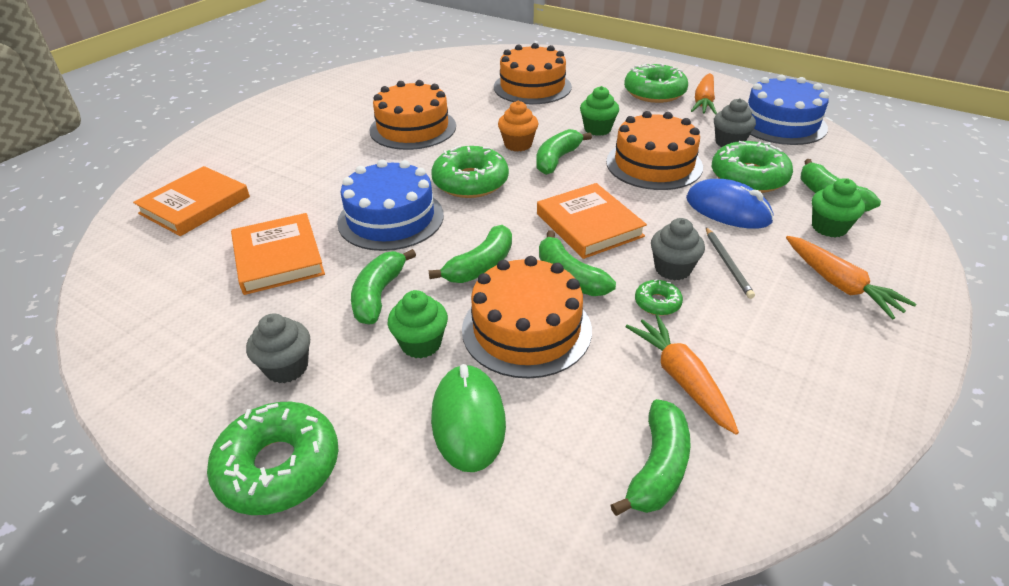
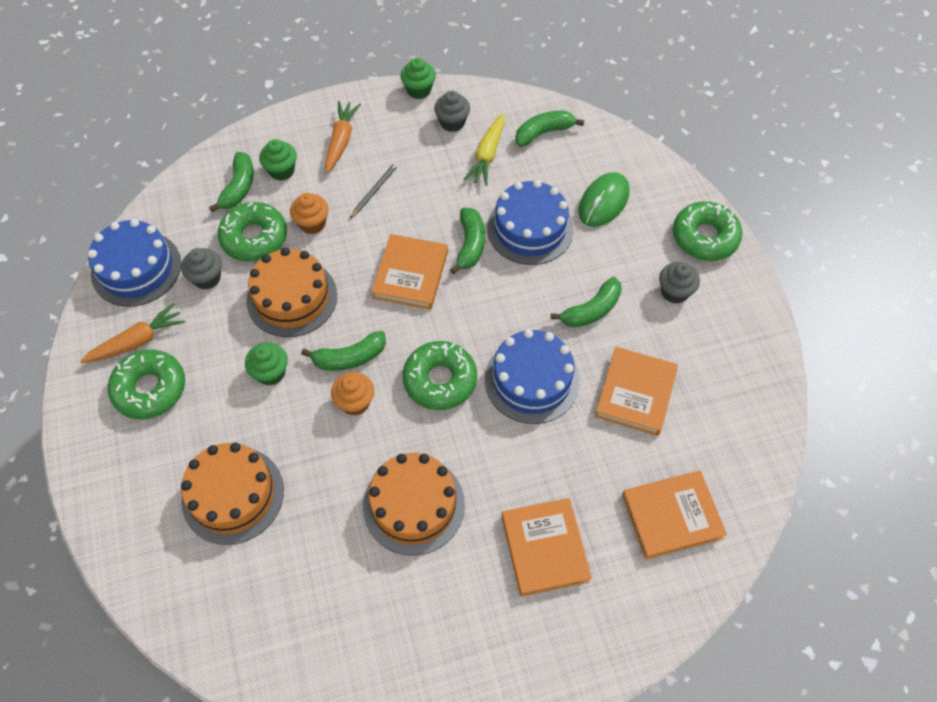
camera: 140 degrees left, 20 degrees up
green cupcake [388,290,448,358] -> green cupcake moved to [400,58,436,99]
green banana [428,225,512,283] -> none
orange cake [462,256,592,378] -> blue cake [487,180,574,265]
orange carrot [626,314,739,435] -> yellow carrot [464,113,505,186]
green donut [635,279,683,316] -> none
grey cupcake [651,218,705,281] -> grey cupcake moved to [434,91,470,132]
blue mouse [686,179,774,229] -> orange cupcake [290,193,329,234]
none -> orange book [502,498,592,597]

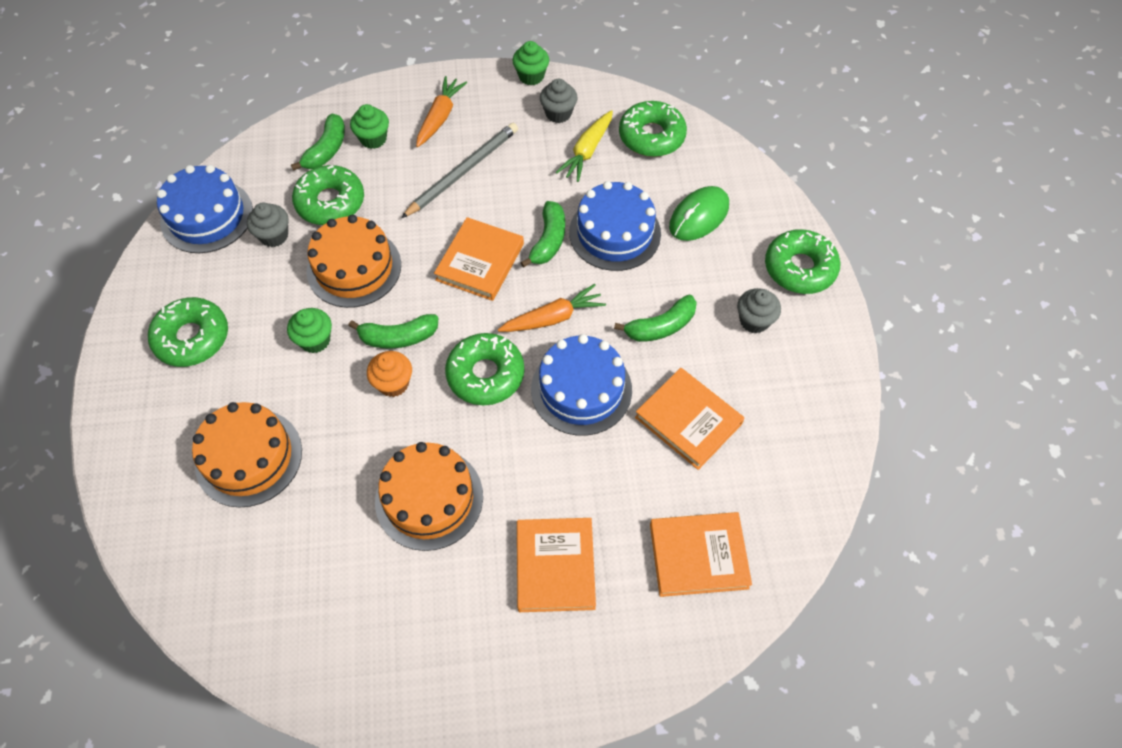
camera: 10 degrees right, 0 degrees up
orange carrot [80,303,185,363] -> orange carrot moved to [498,284,606,332]
orange cupcake [290,193,329,234] -> none
grey pencil [350,162,398,218] -> grey pencil [401,123,518,218], size x1.87
green banana [515,111,584,147] -> green donut [619,101,687,157]
orange book [595,347,678,436] -> orange book turned 75 degrees counterclockwise [635,368,744,470]

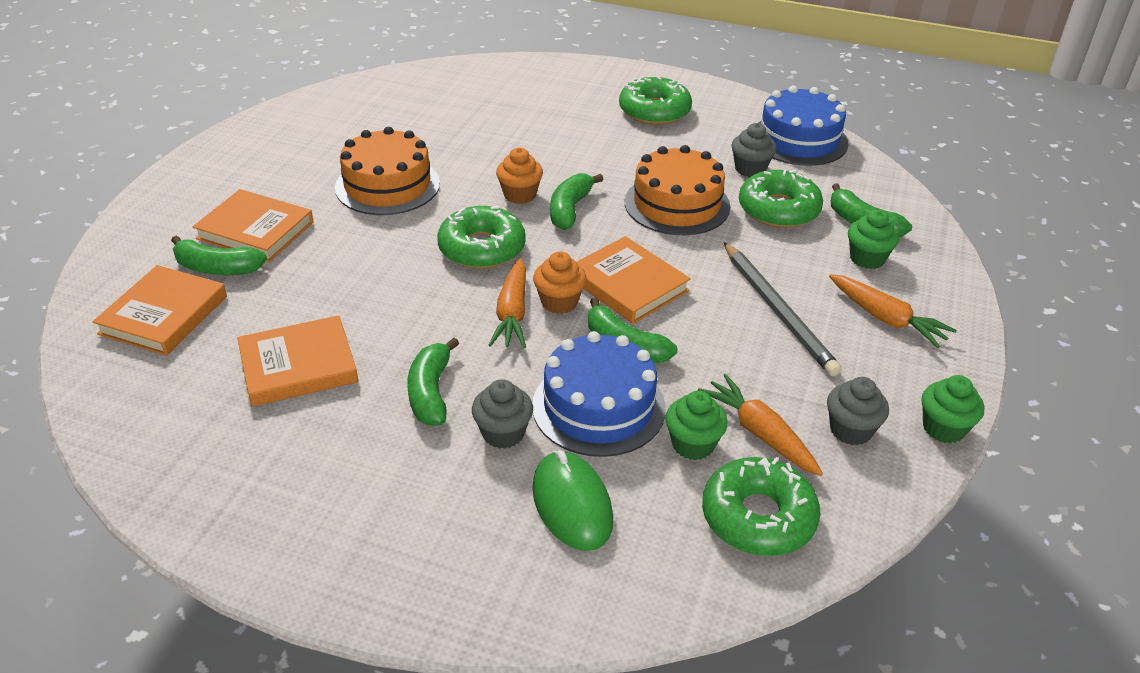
camera: 115 degrees right, 20 degrees down
orange cake [192,402,302,508] -> none
green cupcake [287,308,332,353] -> green cupcake moved to [665,391,728,460]
blue cake [531,334,632,436] -> none
yellow carrot [555,110,613,182] -> orange carrot [698,374,823,476]
grey cupcake [737,288,781,333] -> grey cupcake moved to [472,379,533,449]
green donut [765,229,841,294] -> none
none -> green banana [171,235,267,275]
none -> orange cupcake [533,251,587,314]

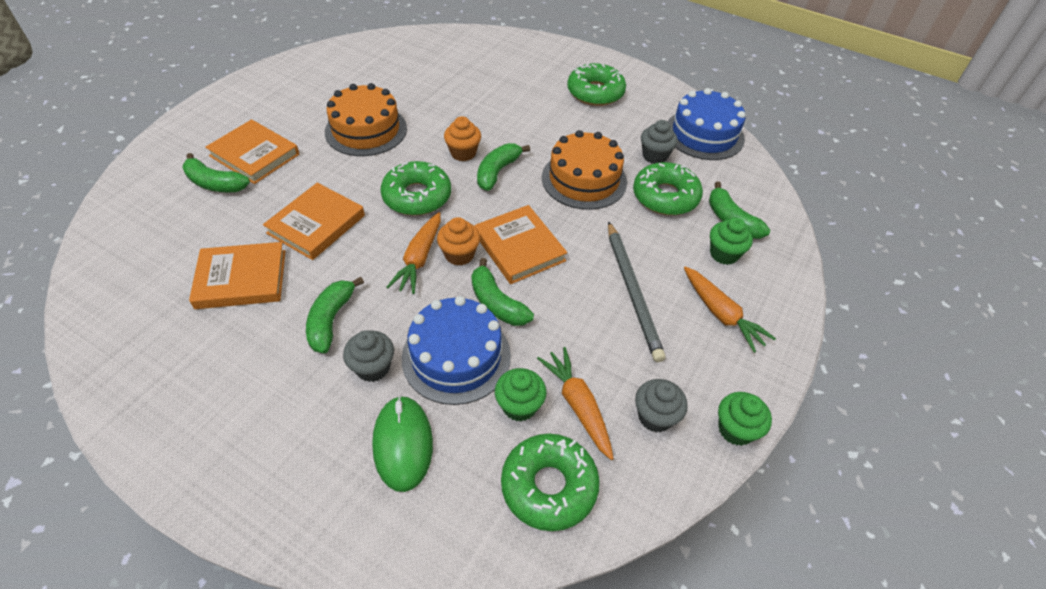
camera: 10 degrees right, 10 degrees up
orange book [93,265,227,356] -> orange book moved to [263,183,365,260]

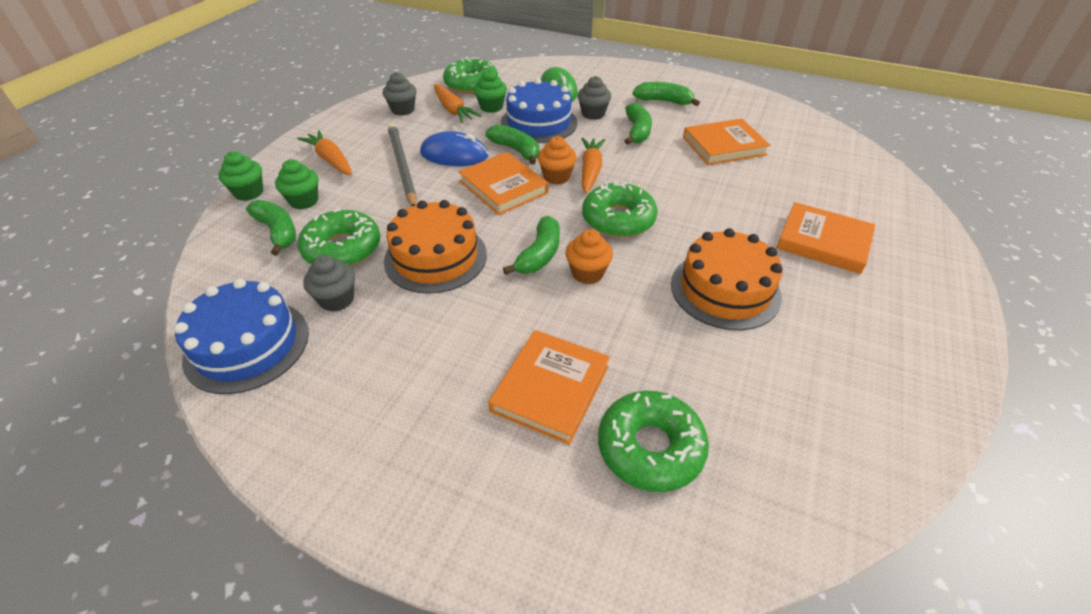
camera: 175 degrees right, 5 degrees down
green banana [183,153,250,192] -> green banana moved to [633,82,700,106]
orange book [263,183,365,260] -> orange book moved to [488,330,610,445]
green donut [567,63,626,106] -> green donut moved to [598,391,709,492]
green cupcake [718,392,772,446] -> green cupcake moved to [218,151,263,201]
none -> blue mouse [420,131,488,166]

